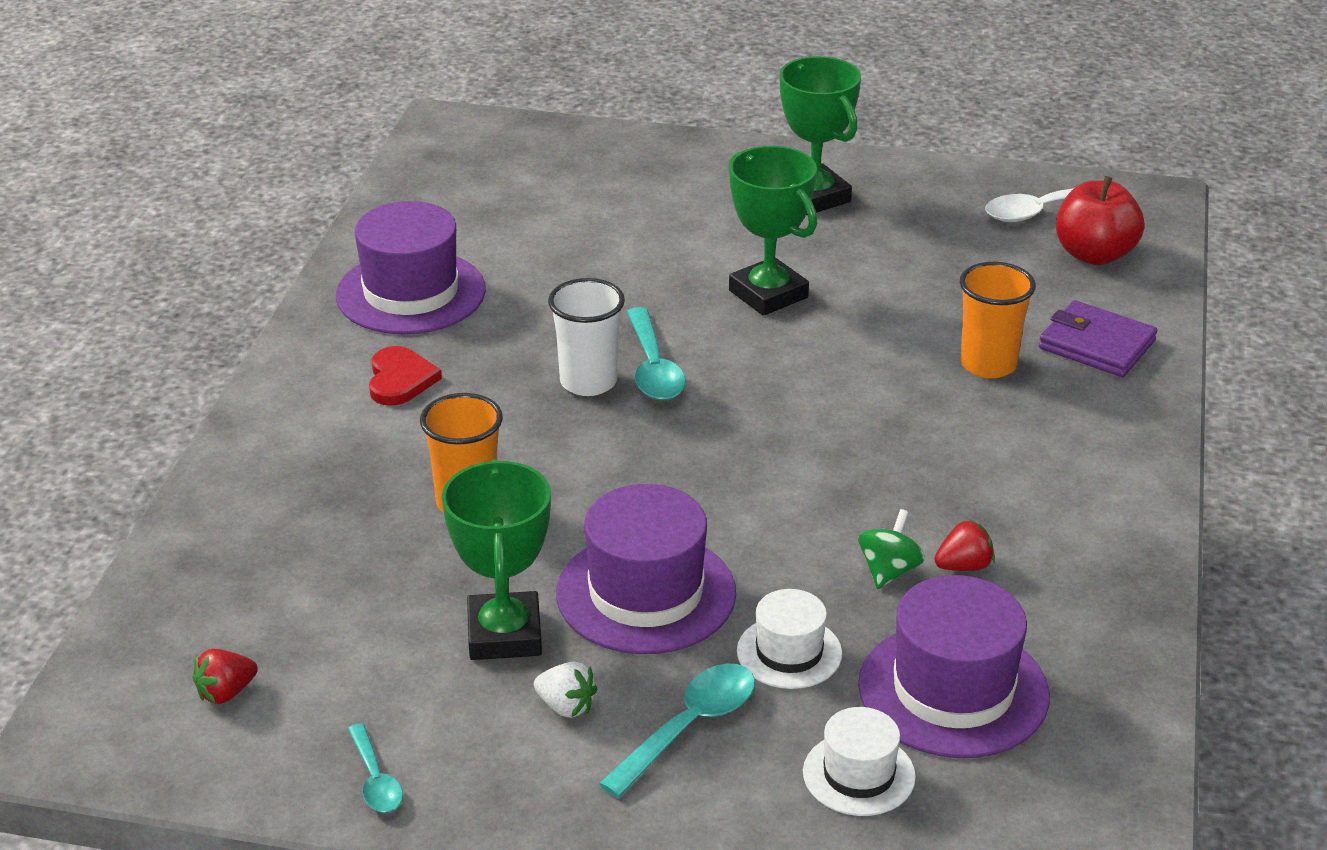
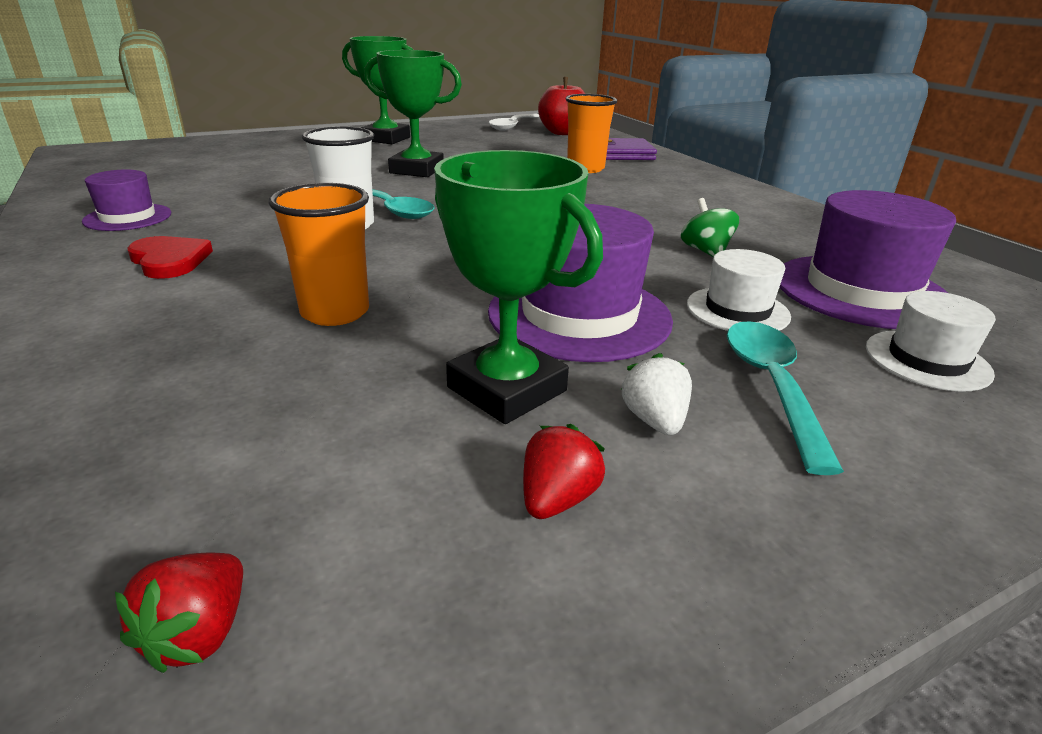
camera: 40 degrees left, 5 degrees down
purple hat [336,201,486,334] -> purple hat [82,169,171,231], size x0.57
turquoise spoon [348,723,403,812] -> none
white strawberry [534,661,597,718] -> white strawberry turned 90 degrees counterclockwise [621,353,692,435]
red strawberry [934,519,995,571] -> red strawberry moved to [523,424,605,519]

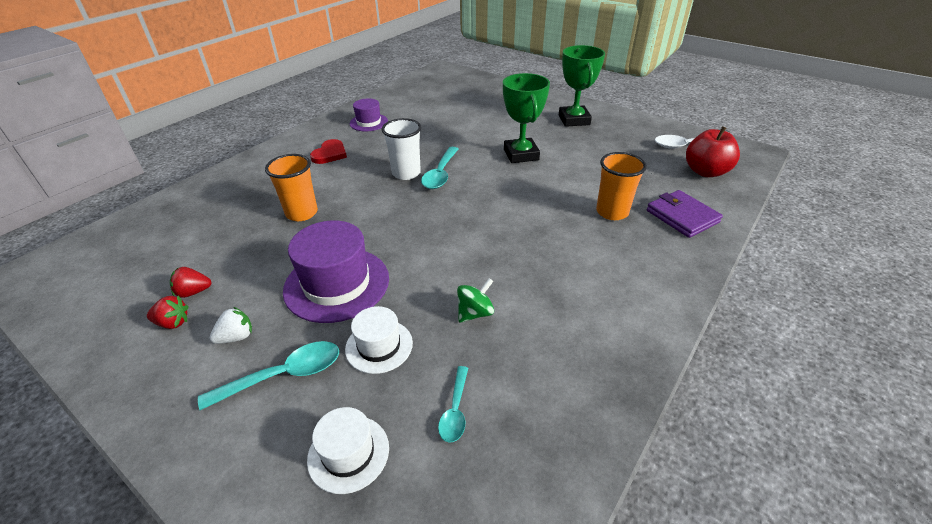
camera: 65 degrees right, 10 degrees up
red strawberry [115,553,243,673] -> red strawberry moved to [170,267,211,298]
green trophy [434,150,603,424] -> none
purple hat [780,190,956,329] -> turquoise spoon [438,366,468,442]

